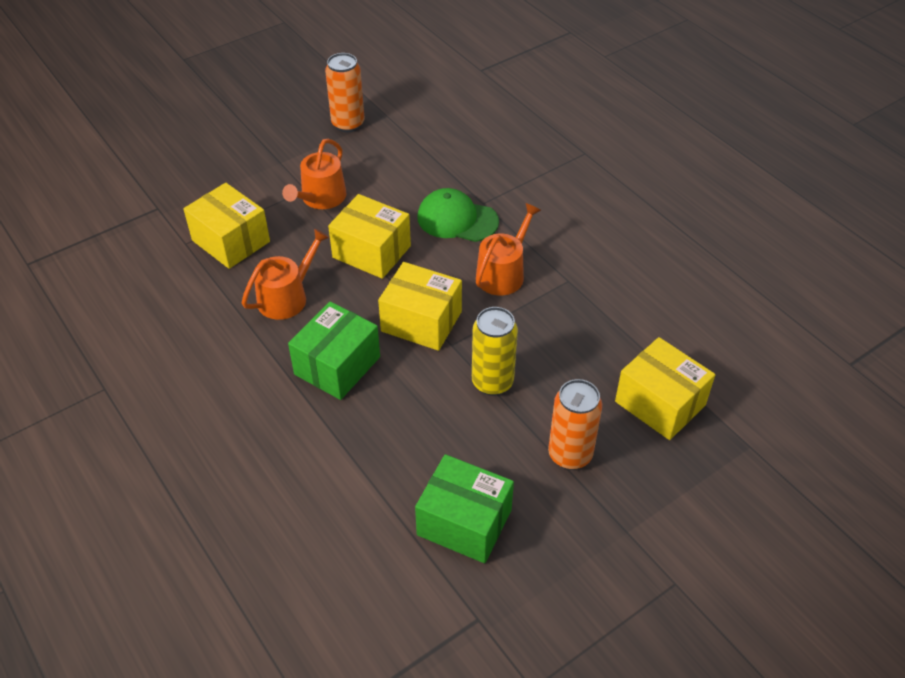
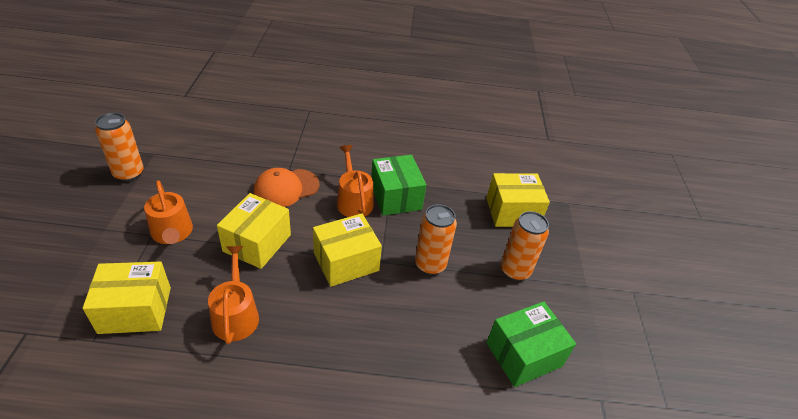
camera: 55 degrees left, 5 degrees down
green box [288,301,380,400] -> green box moved to [371,155,426,216]
yellow box [328,194,411,279] -> yellow box turned 45 degrees counterclockwise [217,193,291,269]
green cap [417,188,499,242] -> orange cap [254,168,319,207]
yellow can [472,307,518,396] -> orange can [415,204,457,275]

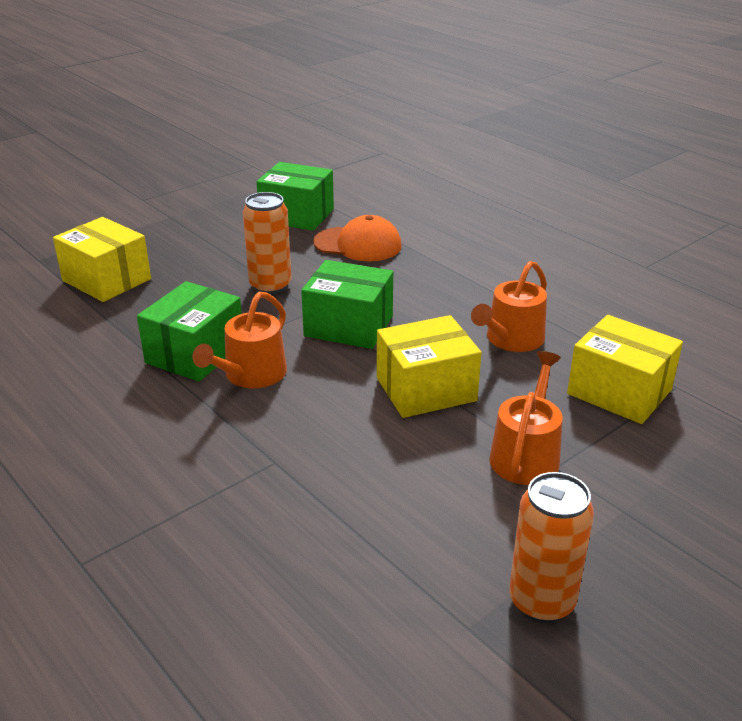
camera: 130 degrees left, 10 degrees down
orange cap [254,168,319,207] -> orange cap moved to [313,215,402,261]
yellow box [313,213,382,287] -> green box [301,260,393,349]
orange can [500,211,549,281] -> none

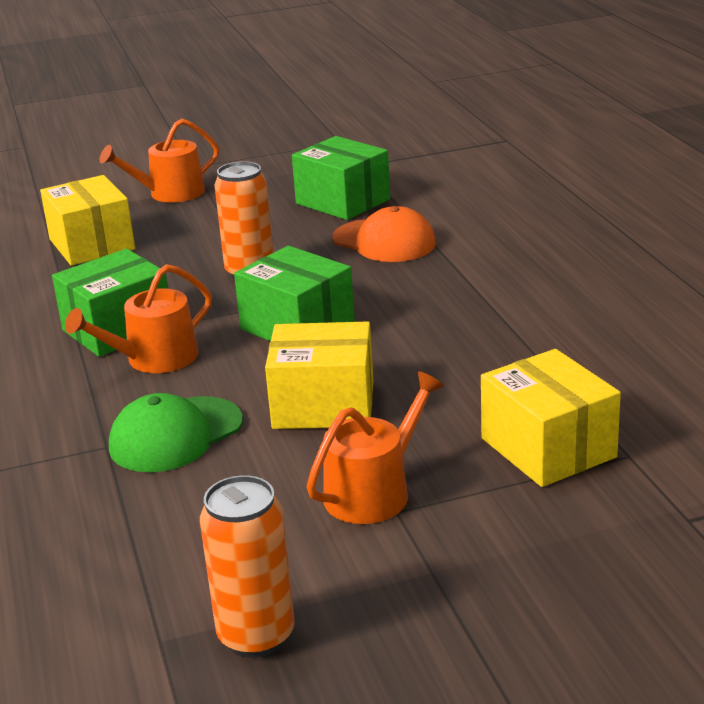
camera: 25 degrees right, 5 degrees down
orange watering can [471,261,547,352] -> orange watering can moved to [100,119,219,203]
none -> green cap [109,393,243,472]

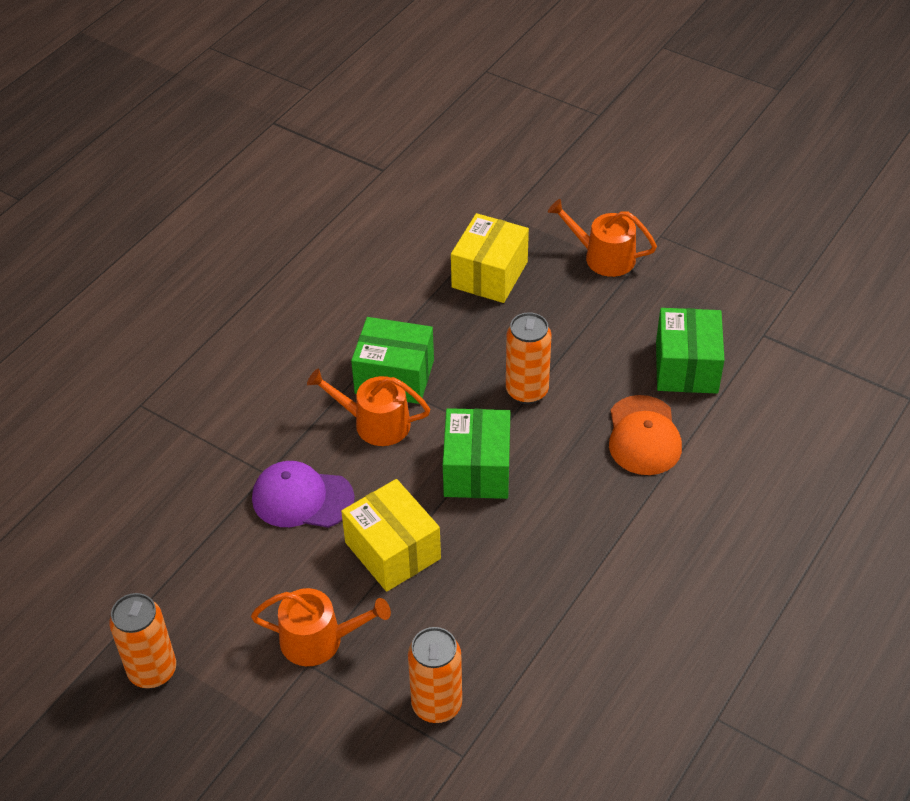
camera: 50 degrees right, 20 degrees up
green cap [109,393,243,472] -> purple cap [252,461,355,528]
yellow box [481,349,621,487] -> orange can [408,627,462,723]

